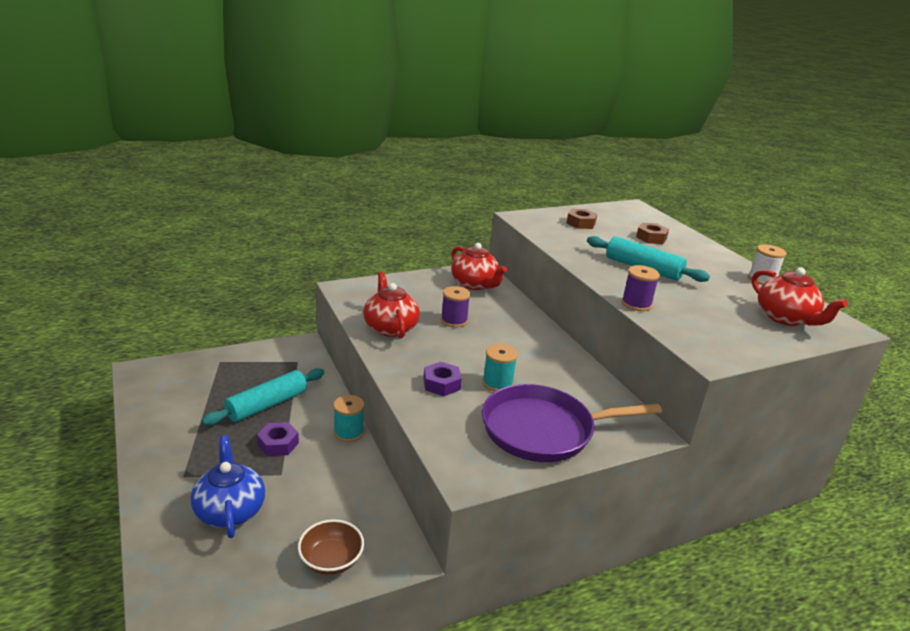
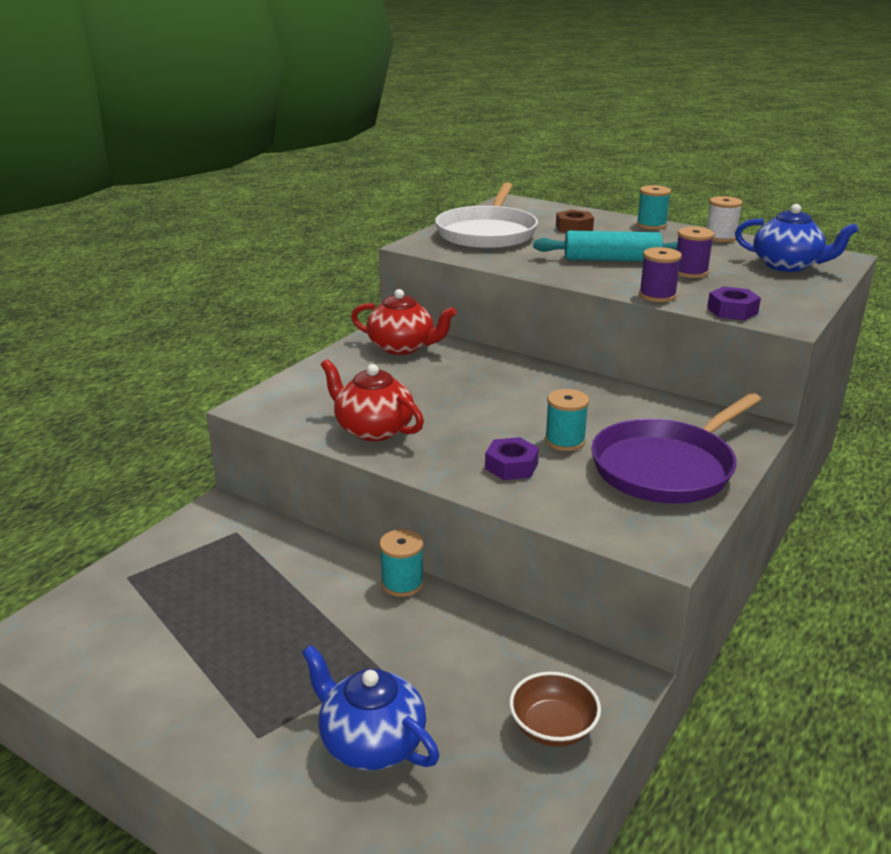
camera: 30 degrees left, 0 degrees up
turquoise rolling pin [201,368,324,426] -> none
purple nut [257,422,299,456] -> purple nut moved to [707,287,761,320]
purple spool [441,286,471,327] -> purple spool moved to [677,227,714,278]
brown nut [566,209,597,229] -> white pan [435,182,538,249]
red teapot [752,267,848,326] -> blue teapot [735,204,858,272]
none -> turquoise spool [636,185,671,230]

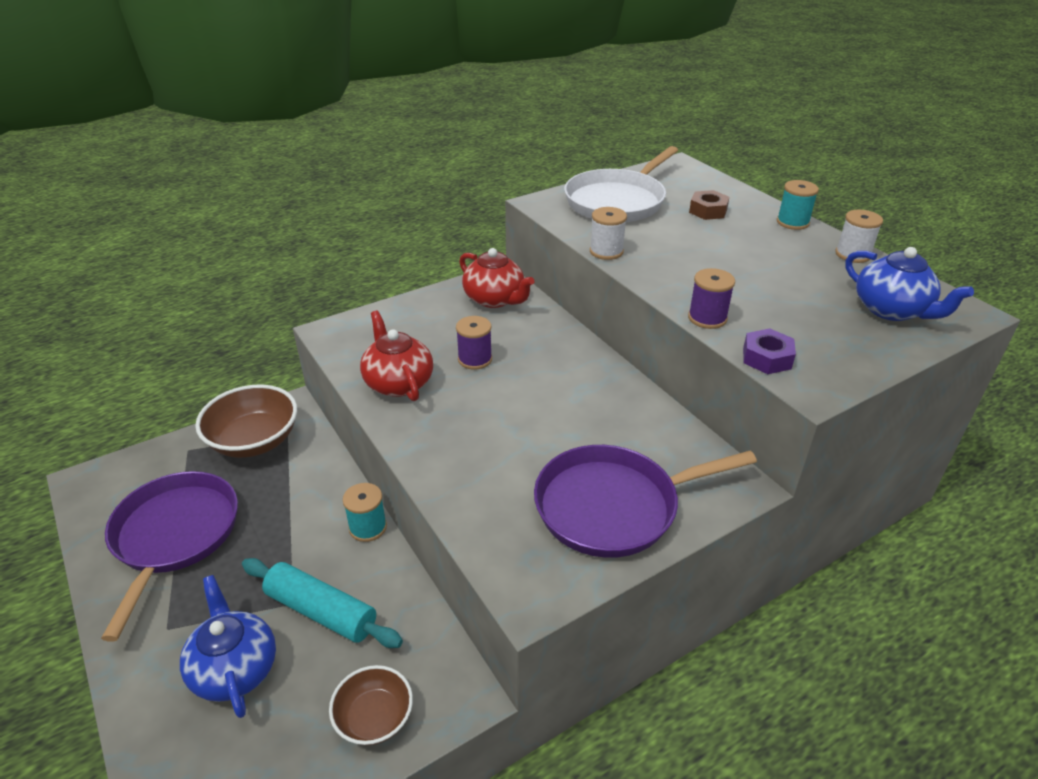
camera: 25 degrees right, 10 degrees up
purple nut [485,437,539,480] -> none
turquoise rolling pin [533,231,678,262] -> turquoise rolling pin moved to [242,558,403,648]
turquoise spool [545,389,589,451] -> none
purple spool [677,227,714,278] -> purple spool moved to [456,316,492,370]
none -> purple pan [101,471,238,642]
none -> brown bowl [195,385,297,458]
none -> white spool [590,207,627,260]

